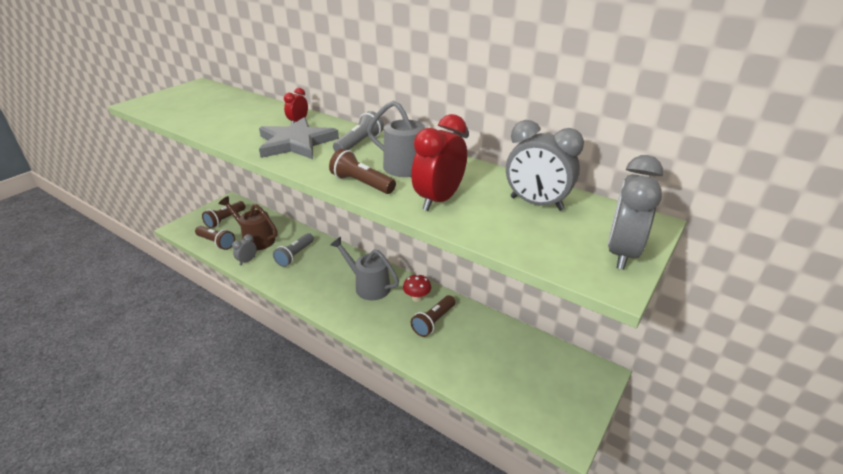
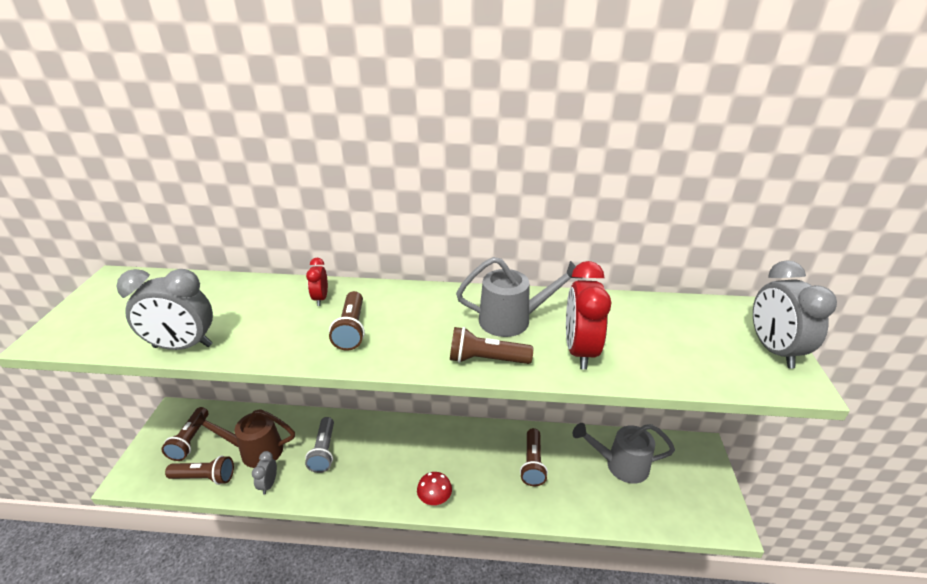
camera: 30 degrees left, 0 degrees up
grey star [259,117,339,159] -> brown flashlight [329,291,365,351]
grey watering can [330,237,399,300] -> grey watering can moved to [573,423,675,484]
grey flashlight [333,111,384,152] -> none
red mushroom [403,274,431,302] -> red mushroom moved to [417,472,452,506]
grey clock [506,120,584,211] -> grey clock moved to [116,269,213,350]

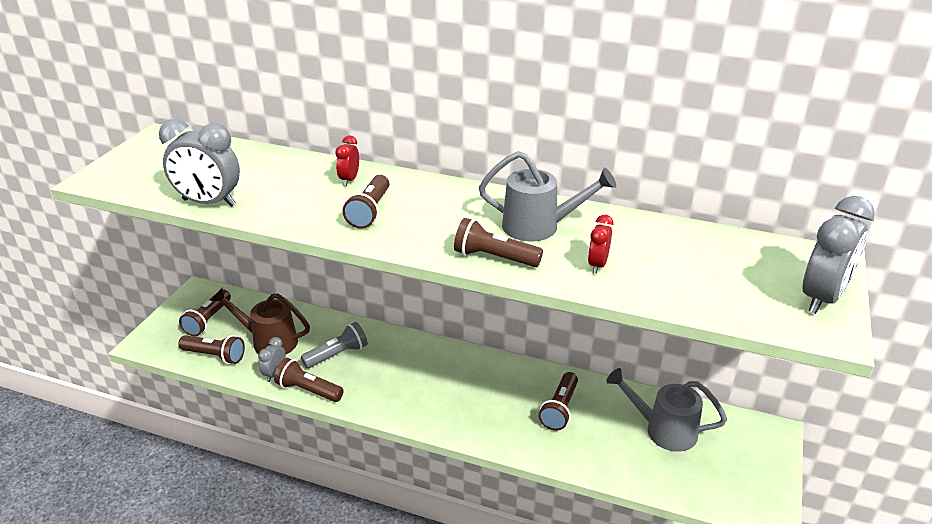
camera: 15 degrees right, 0 degrees up
grey flashlight [305,417,334,473] -> grey flashlight turned 135 degrees counterclockwise [301,322,368,368]
red mushroom [417,472,452,506] -> none
red clock [566,261,611,370] -> red clock [588,215,613,274], size x0.52
grey clock [753,260,837,369] -> grey clock turned 150 degrees counterclockwise [803,196,875,314]
none -> brown flashlight [274,358,344,402]

